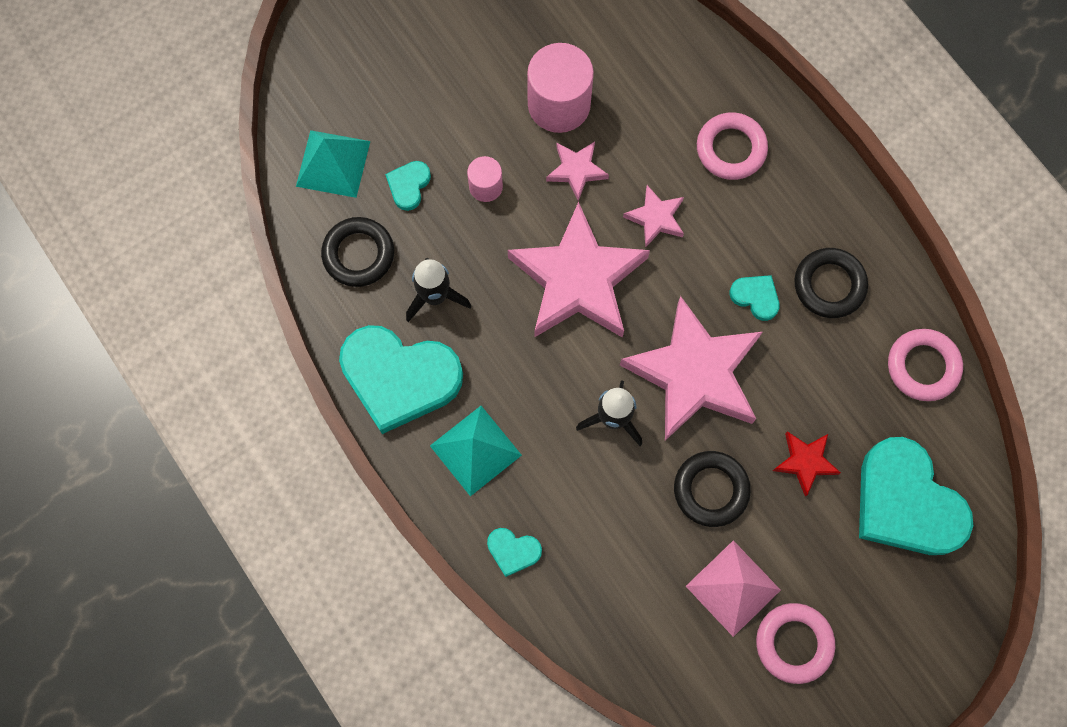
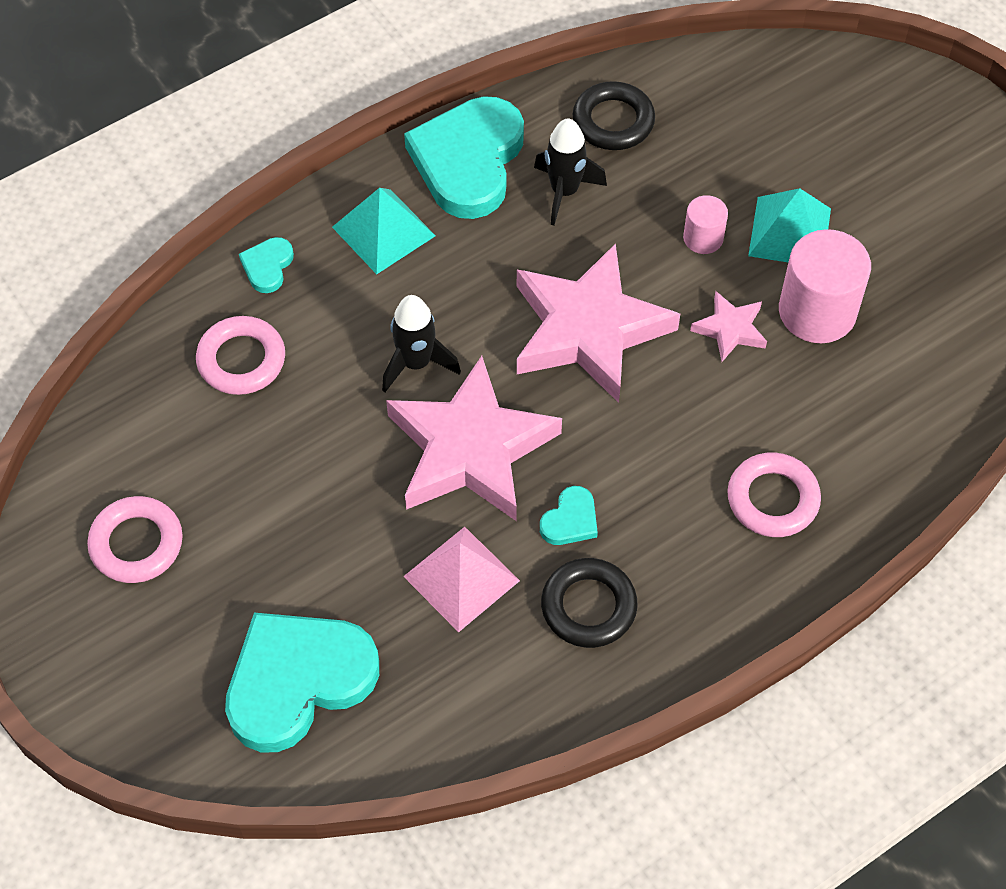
camera: 90 degrees right, 15 degrees down
turquoise pyramid [296,130,370,198] -> turquoise pyramid moved to [748,188,831,262]
turquoise heart [385,161,431,211] -> none
pink star [623,185,684,248] -> none
black ring [674,451,751,527] -> none
pink pyramid [686,540,781,637] -> pink pyramid moved to [403,527,520,632]
red star [773,431,841,497] -> none
pink ring [888,329,963,401] -> pink ring moved to [196,316,285,395]

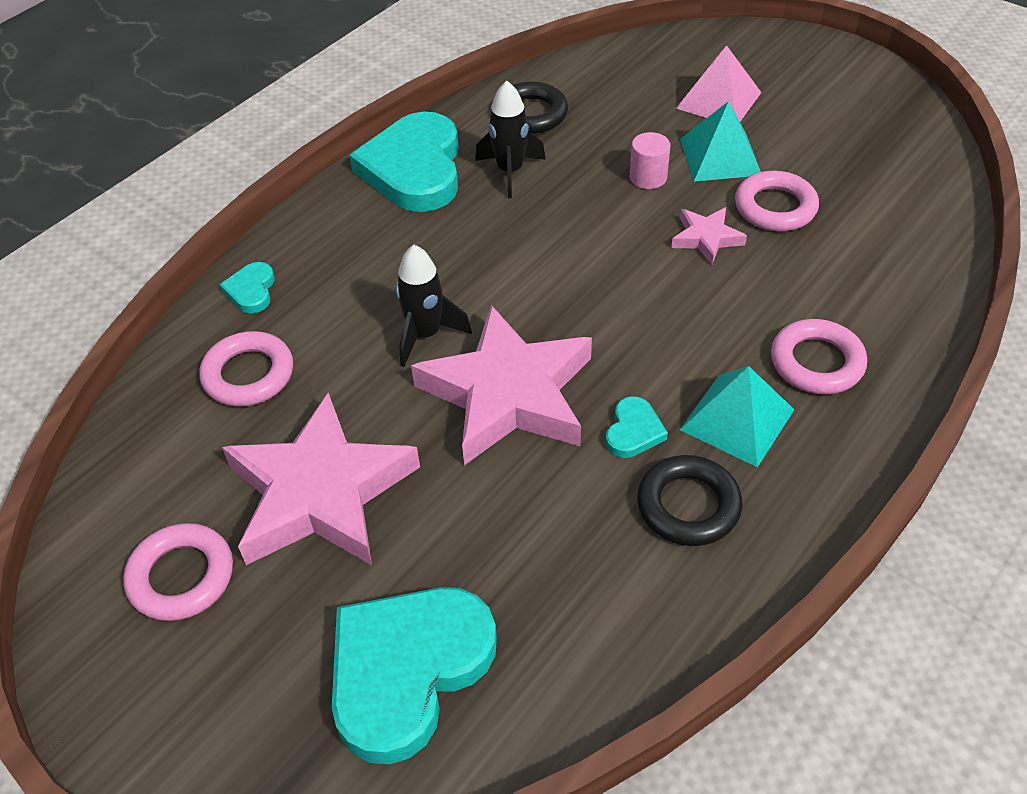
camera: 15 degrees left, 10 degrees down
turquoise pyramid [332,188,436,274] -> turquoise pyramid moved to [680,366,794,467]
pink pyramid [403,527,520,632] -> pink pyramid moved to [676,45,762,121]
pink star [517,243,680,403] -> pink star moved to [222,393,420,565]
pink cylinder [779,229,871,343] -> pink ring [735,171,819,231]

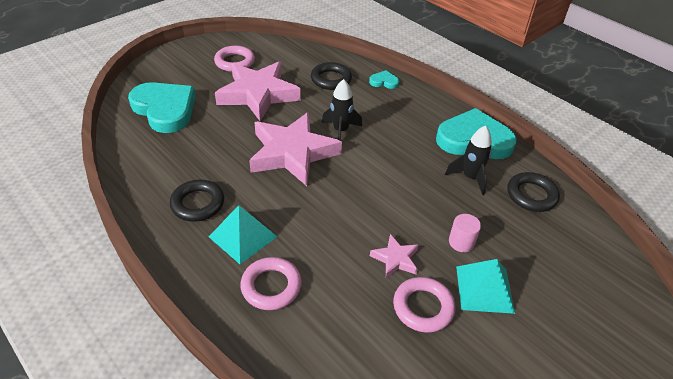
camera: 95 degrees right, 5 degrees down
pink ring [199,331,293,406] -> black ring [311,62,352,90]
turquoise heart [606,396,668,458] -> none
pink pyramid [676,45,762,121] -> none

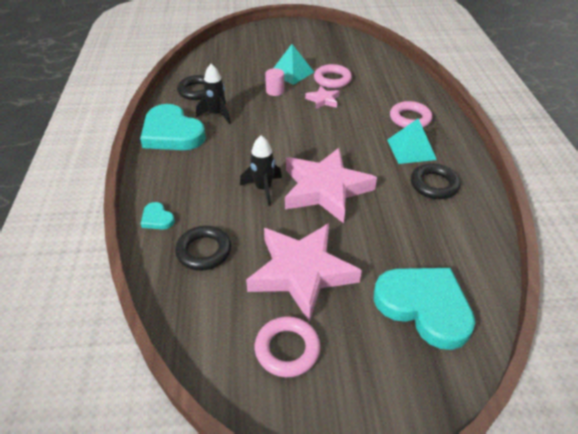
camera: 140 degrees left, 0 degrees up
turquoise heart [128,82,196,133] -> turquoise heart turned 135 degrees clockwise [374,268,475,350]

